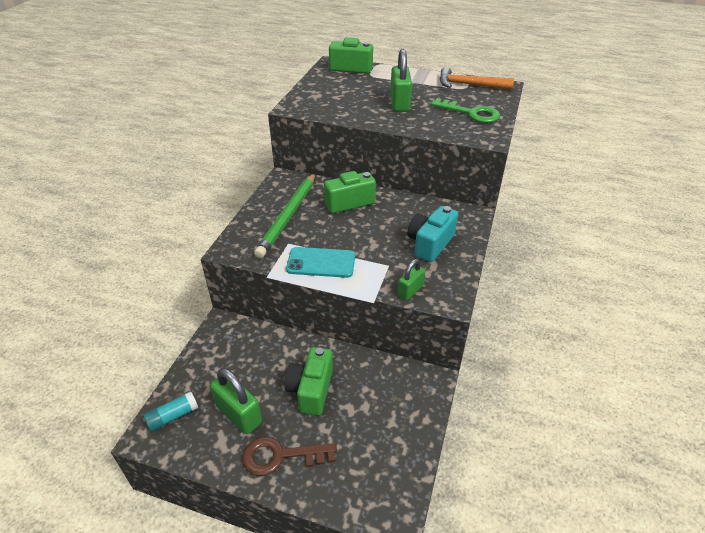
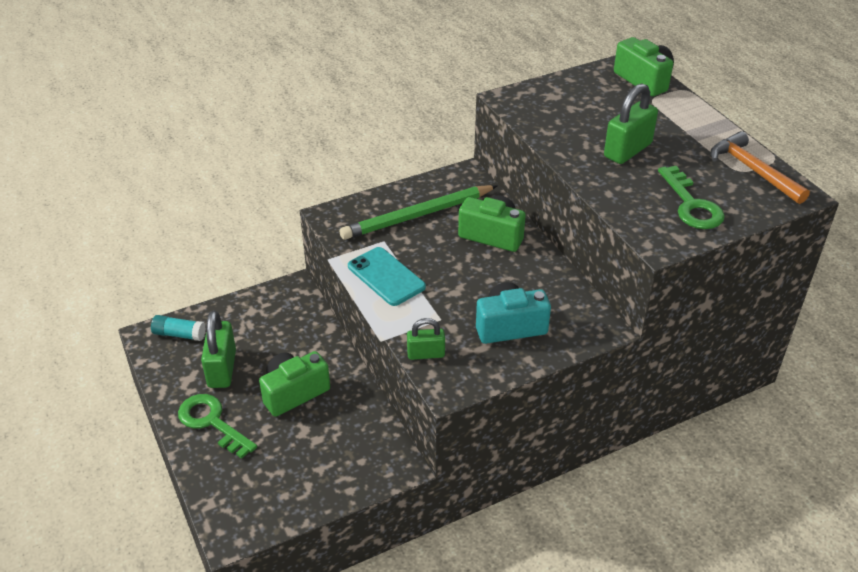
camera: 45 degrees right, 0 degrees up
brown key [242,436,337,476] -> green key [178,394,257,459]

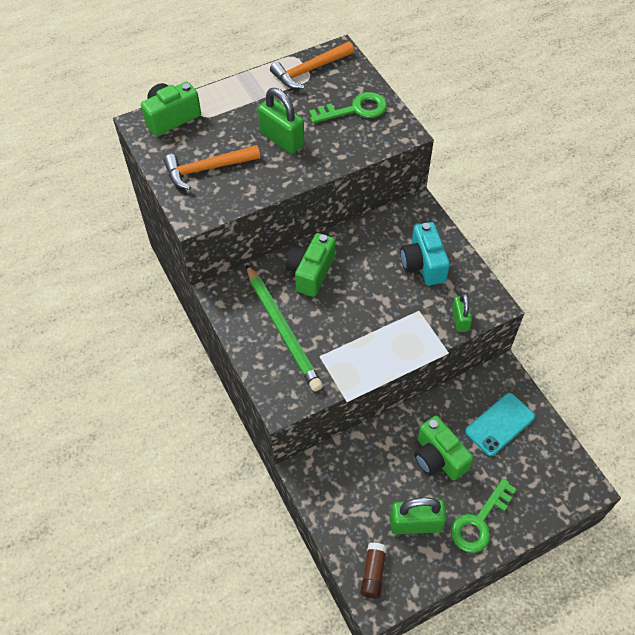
camera: 90 degrees left, 15 degrees up
turquoise glue stick [151,315,206,341] -> brown glue stick [360,542,387,599]
turquoise phone [348,247,426,306] -> turquoise phone moved to [465,393,535,456]
none -> orange hammer [164,145,260,190]

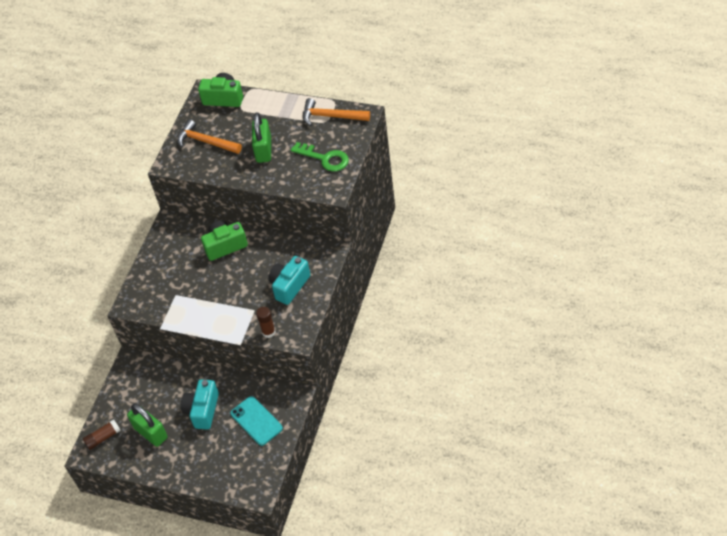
camera: 50 degrees right, 5 degrees down
green pencil [246,264,323,391] -> none
green camera [414,416,473,480] -> turquoise camera [181,379,219,430]
green key [451,478,516,553] -> none
green padlock [452,293,472,332] -> brown glue stick [256,307,275,338]
turquoise phone [465,393,535,456] -> turquoise phone turned 45 degrees clockwise [230,396,283,446]

